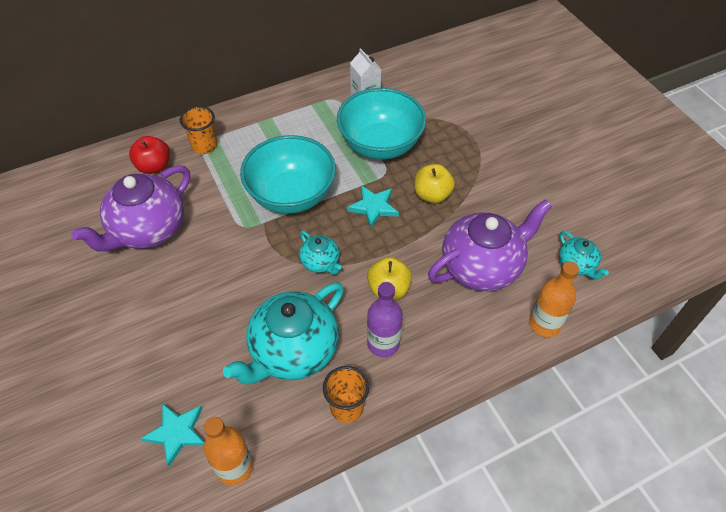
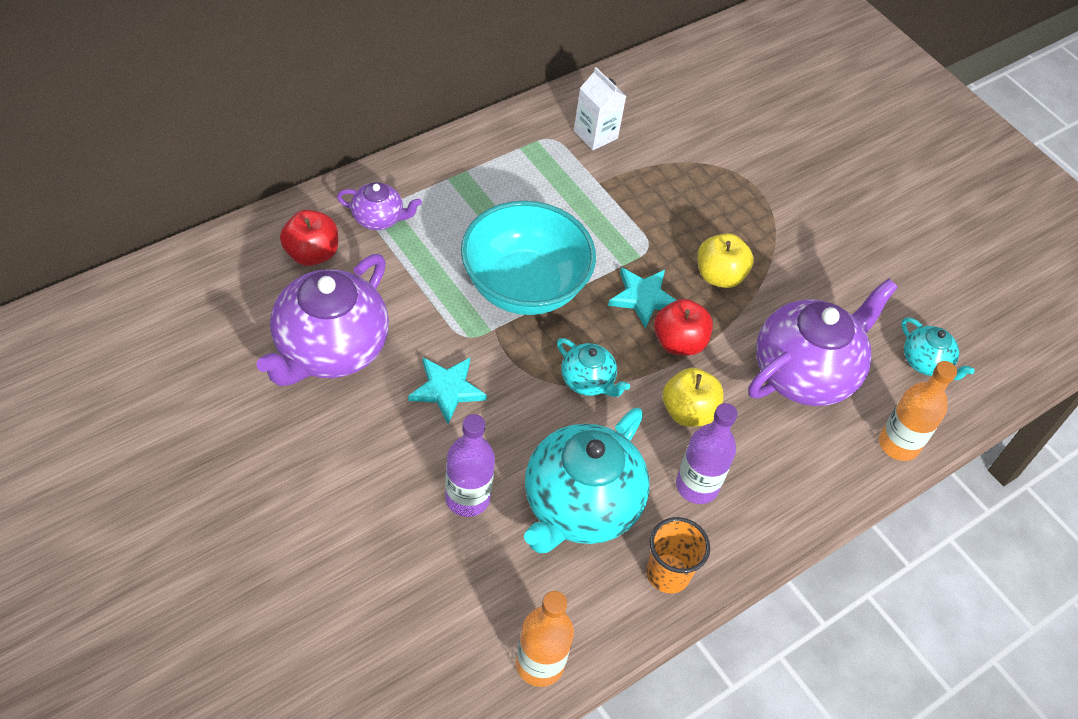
camera: 15 degrees left, 0 degrees up
turquoise star [141,403,205,467] -> turquoise star moved to [408,358,487,424]
orange cup [180,106,217,154] -> purple teapot [337,182,422,230]
turquoise bowl [337,88,426,159] -> none
none -> purple bottle [445,414,495,517]
none -> red apple [654,299,713,355]

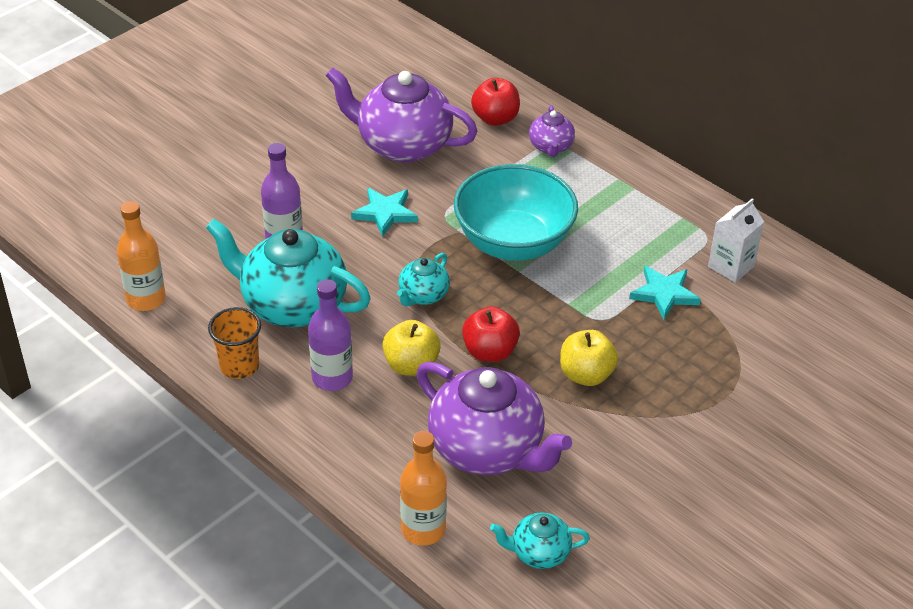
camera: 85 degrees right, 10 degrees down
turquoise star [608,267,676,329] -> turquoise star moved to [629,266,701,320]
turquoise teapot [901,317,975,380] -> turquoise teapot turned 45 degrees clockwise [490,512,590,569]

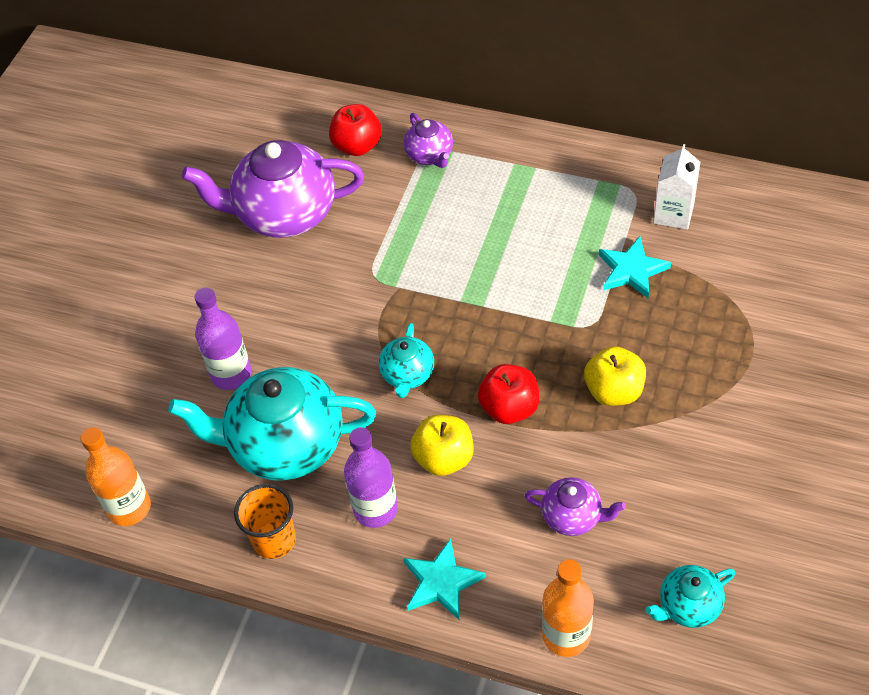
camera: 20 degrees left, 10 degrees up
turquoise star [351,188,418,237] -> turquoise star moved to [403,538,486,620]
purple teapot [417,361,572,475] -> purple teapot [525,477,626,536], size x0.49
turquoise bowl [454,164,578,261] -> none

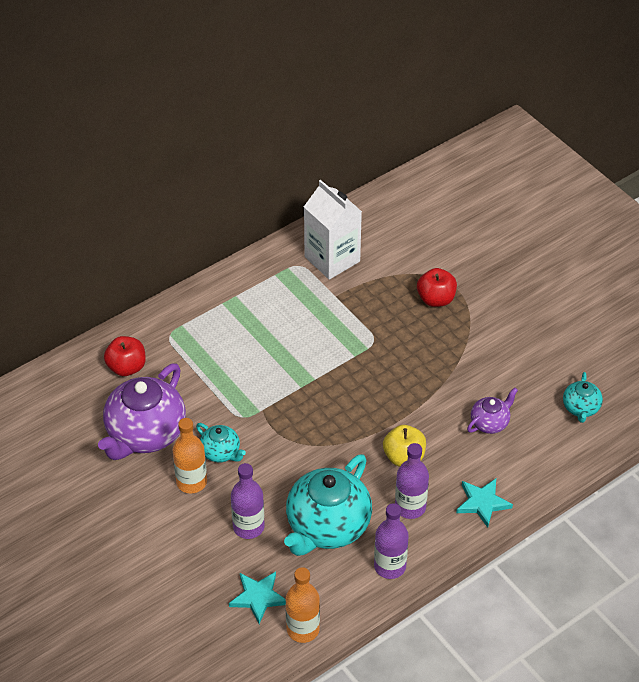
camera: 60 degrees left, 5 degrees down
orange cup [234,484,296,559] -> purple bottle [374,503,409,579]
turquoise teapot [379,323,434,398] -> turquoise teapot moved to [196,423,246,463]
purple teapot [404,113,453,168] -> none
red apple [478,364,540,424] -> red apple moved to [417,268,457,307]
orange bottle [542,559,594,657] -> orange bottle moved to [173,418,207,493]
yellow apple [584,346,646,406] -> none
turquoise star [599,237,671,298] -> turquoise star moved to [229,572,286,624]
white carton [653,144,700,230] -> white carton [304,180,362,280], size x1.64

